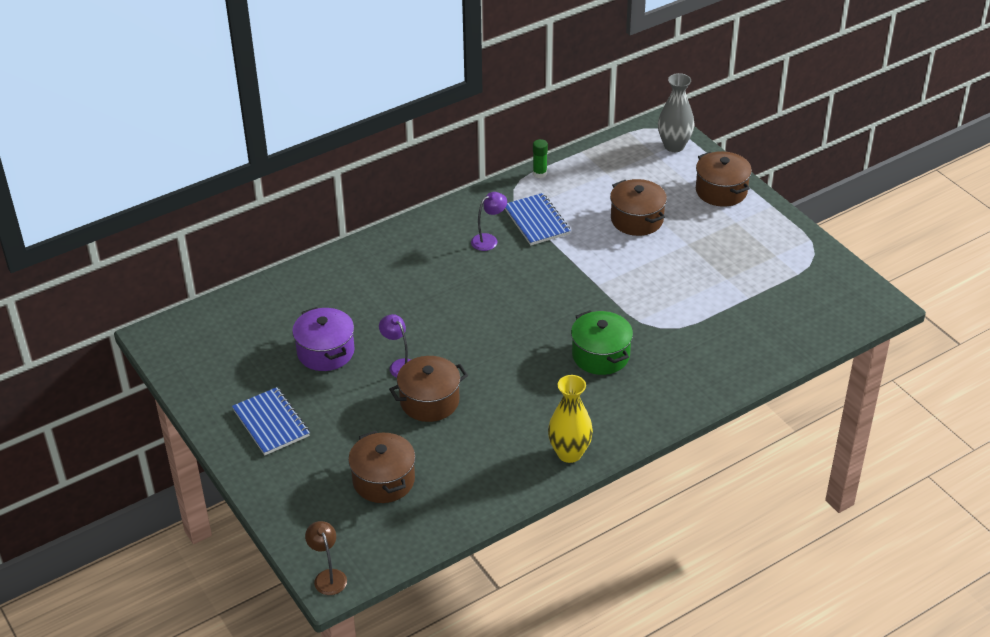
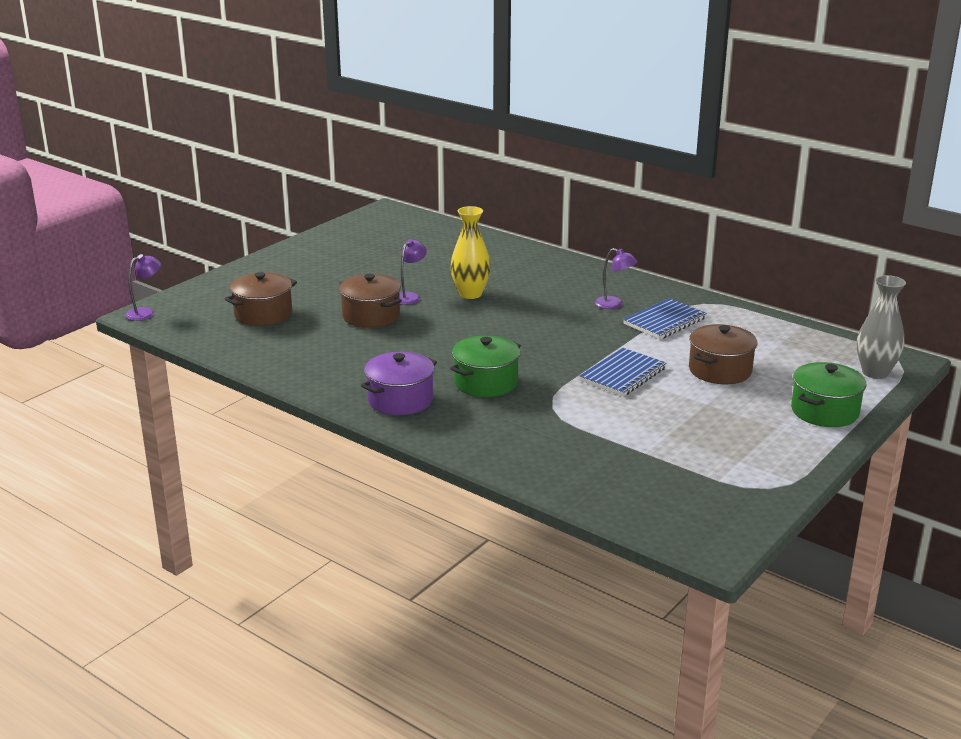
camera: 70 degrees right, 15 degrees down
blue notebook [232,387,310,455] -> blue notebook moved to [580,348,666,396]
purple pot [292,307,354,371] -> purple pot moved to [361,352,437,415]
brown lamp [305,521,347,595] -> purple lamp [125,254,161,321]
green glue stick [533,139,548,178] -> none
yellow vase [548,375,593,463] -> yellow vase moved to [450,206,491,299]
brown pot [696,151,752,207] -> green pot [791,362,867,427]

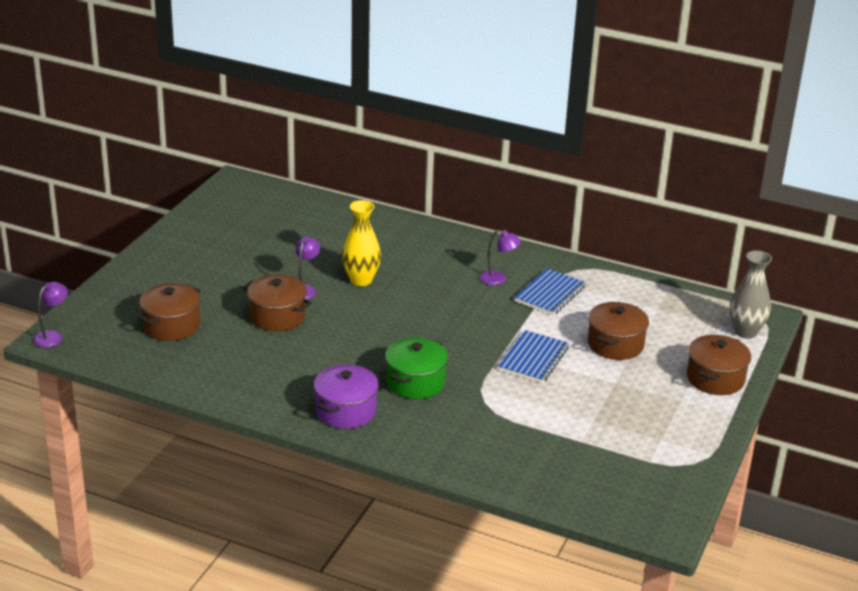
camera: 15 degrees left, 5 degrees up
green pot [791,362,867,427] -> brown pot [687,335,751,395]

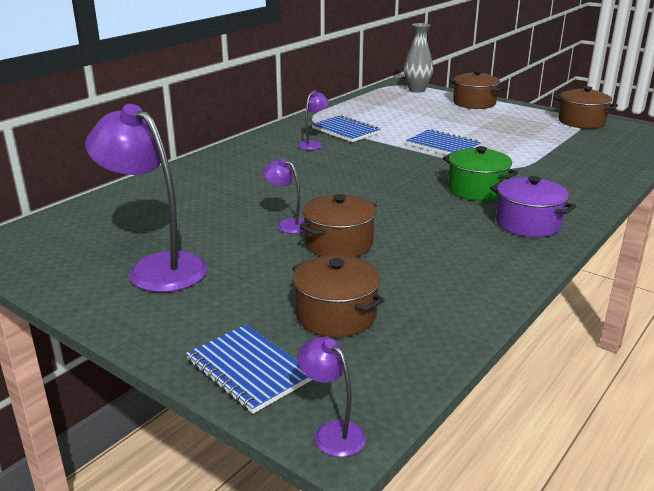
camera: 75 degrees left, 5 degrees down
yellow vase [342,200,381,286] -> none
brown pot [588,302,649,360] -> brown pot moved to [554,86,618,129]
none -> purple lamp [85,104,208,292]
none -> blue notebook [186,325,312,414]

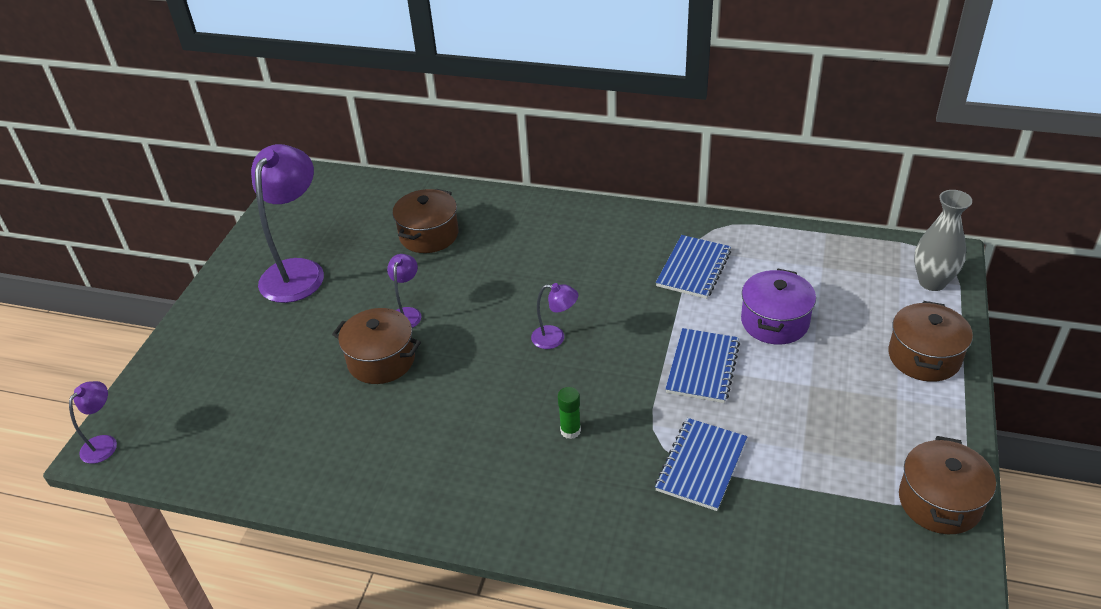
camera: 70 degrees right, 15 degrees up
blue notebook [186,325,312,414] -> blue notebook moved to [655,418,747,511]
brown pot [292,255,385,337] -> brown pot moved to [392,189,458,253]
purple lamp [298,90,329,150] -> purple lamp moved to [531,283,578,349]
green pot [443,146,519,201] -> green glue stick [558,387,581,439]
purple pot [490,176,576,237] -> purple pot moved to [741,269,816,345]

